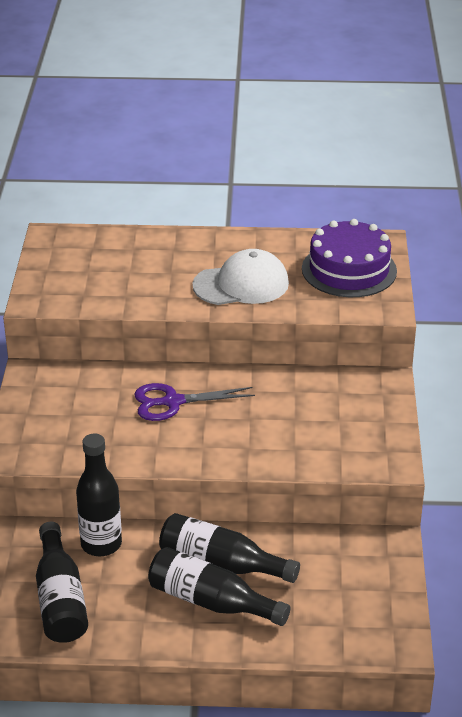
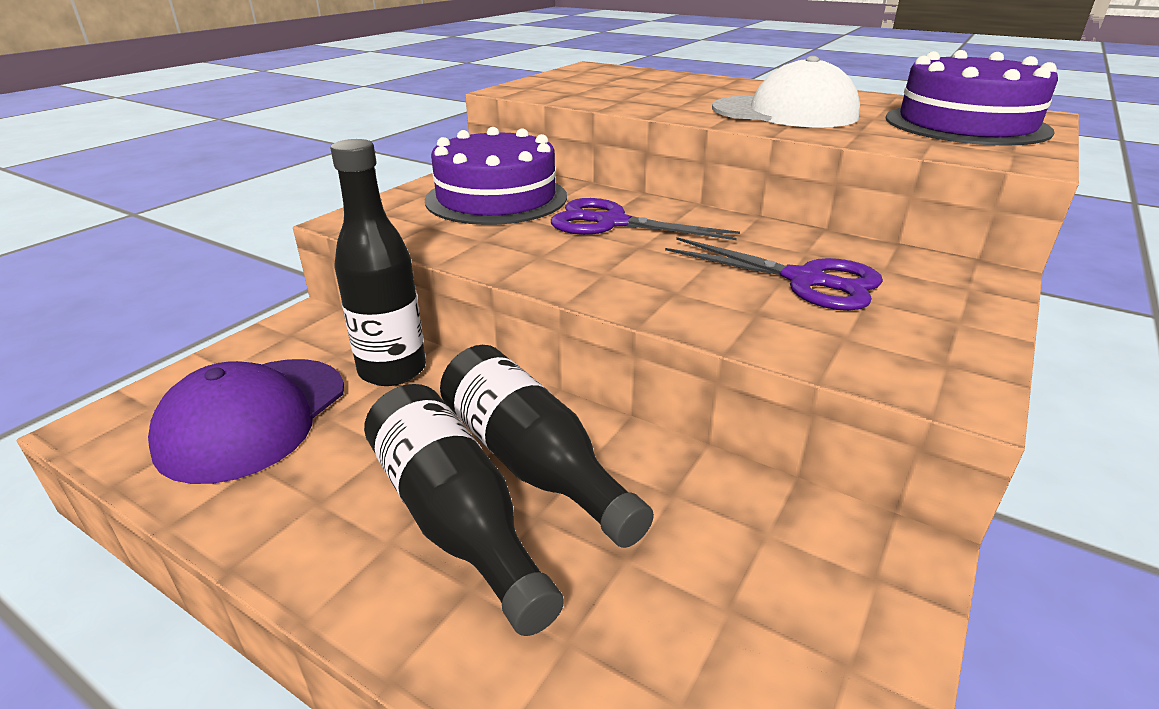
camera: 30 degrees right, 5 degrees down
black bottle [36,522,88,643] -> purple cap [148,359,344,484]
none -> purple cake [424,127,567,225]
none -> purple scissors [665,237,883,311]

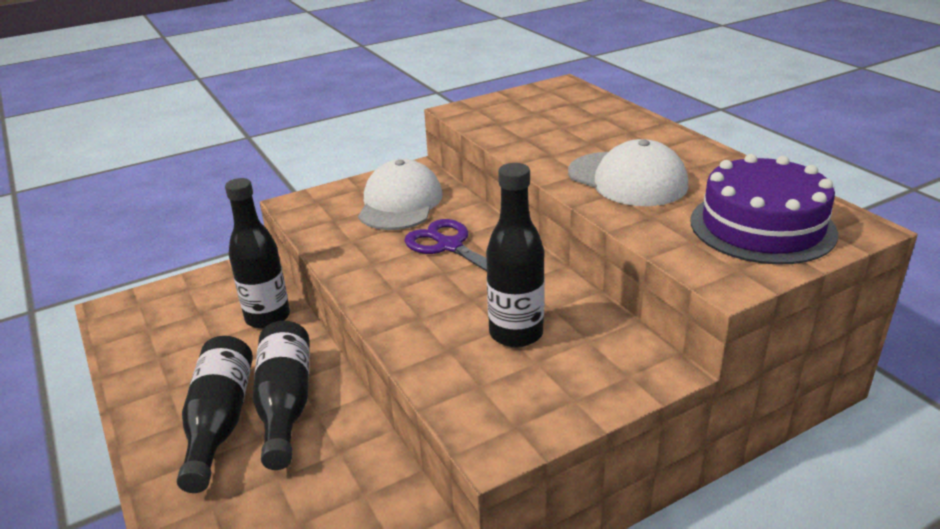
camera: 30 degrees right, 0 degrees up
purple cap [148,359,344,484] -> none
purple cake [424,127,567,225] -> white cap [358,159,443,230]
purple scissors [665,237,883,311] -> black bottle [486,163,545,348]

